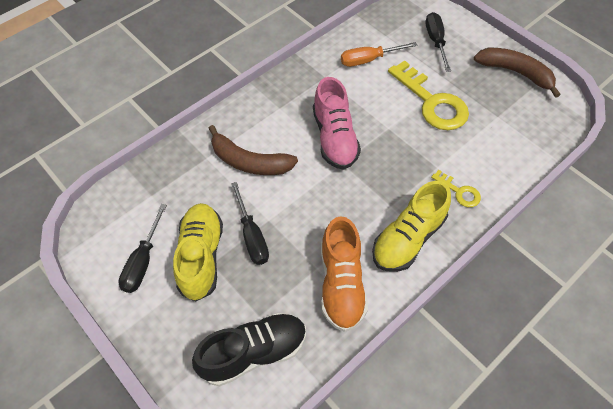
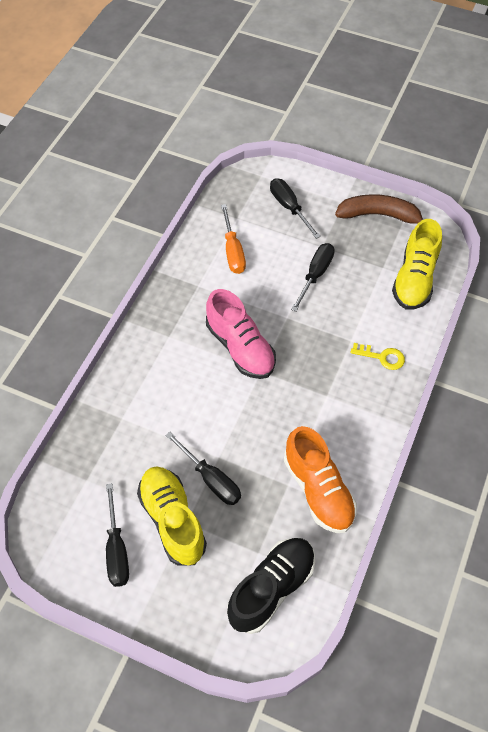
camera: 25 degrees left, 0 degrees up
brown banana [208,125,298,175] -> none
orange screwdriver [341,42,417,67] -> orange screwdriver turned 60 degrees counterclockwise [221,204,246,274]
yellow shoe [372,181,451,272] -> yellow shoe moved to [392,219,442,310]
yellow key [388,60,469,130] -> black screwdriver [291,243,335,312]

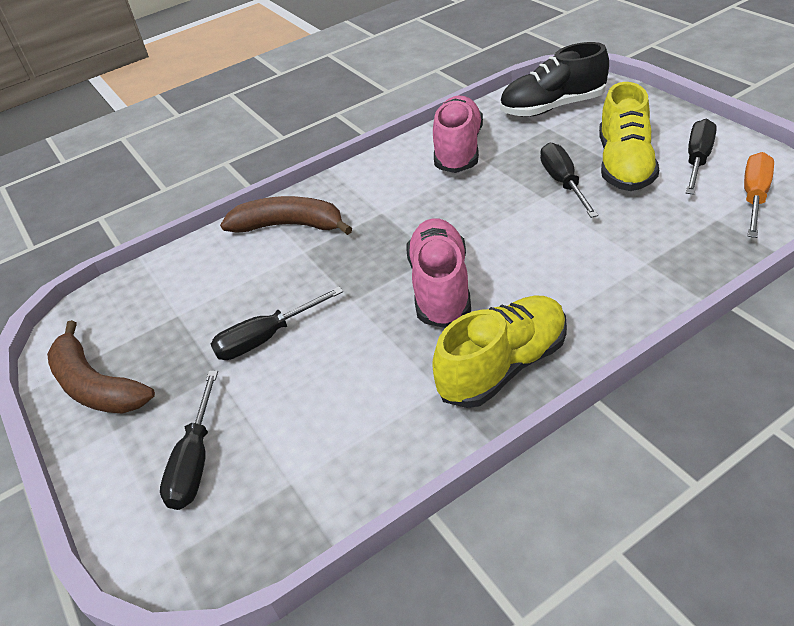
camera: 140 degrees left, 15 degrees down
orange screwdriver [221,204,246,274] -> orange screwdriver moved to [744,152,774,238]
orange shoe [284,426,357,533] -> pink shoe [433,96,483,173]
yellow key [350,343,405,370] -> brown banana [220,196,352,235]
yellow shoe [392,219,442,310] -> yellow shoe moved to [432,296,567,408]

